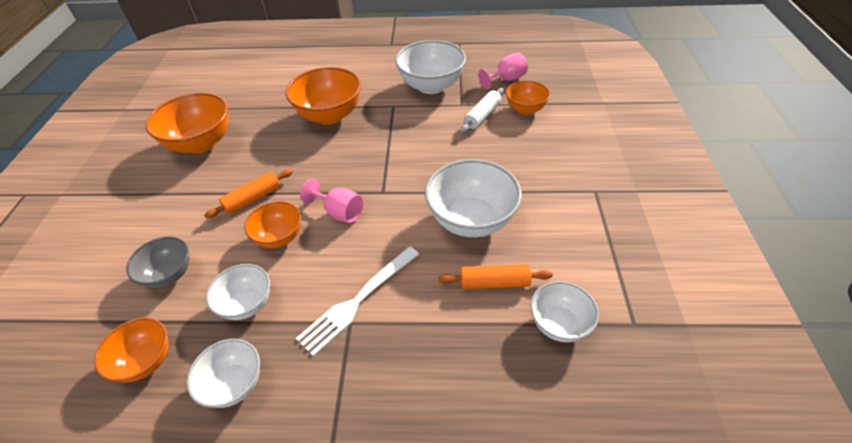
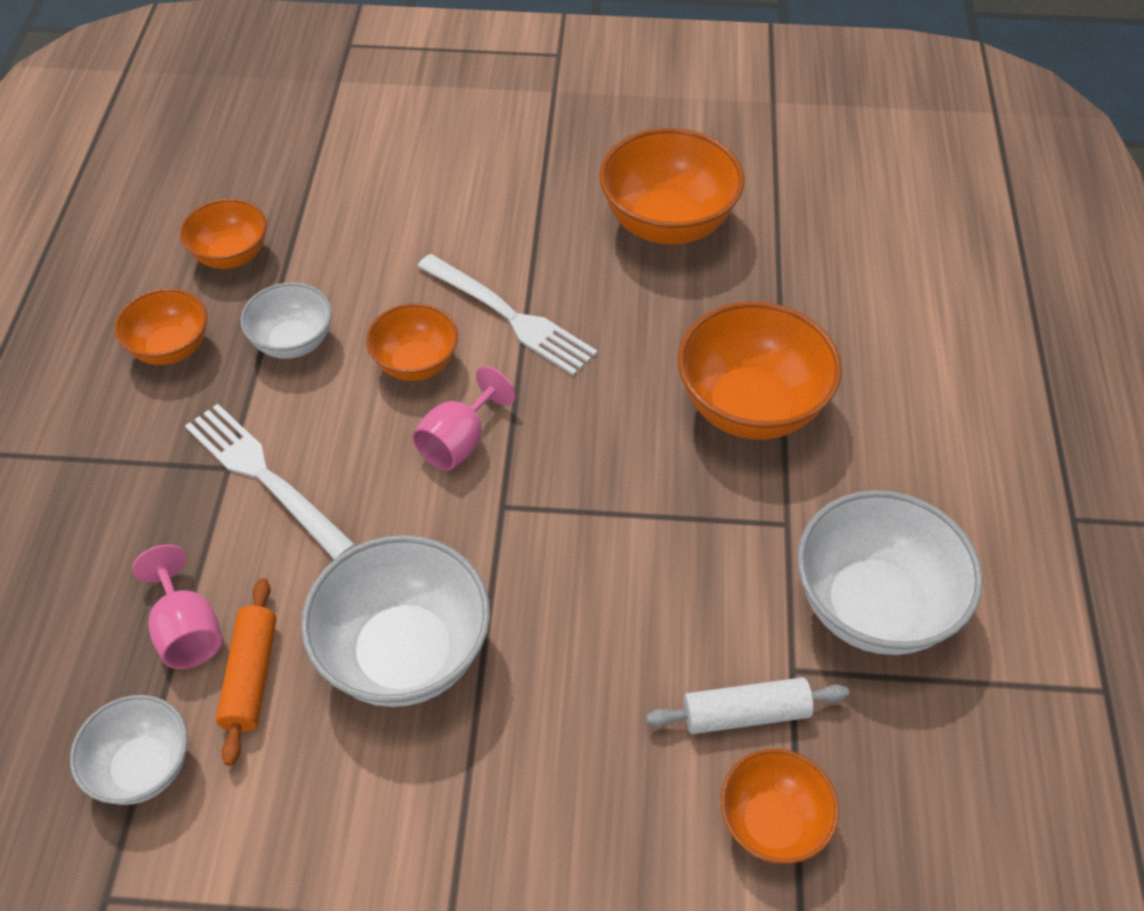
camera: 90 degrees right, 5 degrees up
grey bowl [126,236,189,288] -> none
white bowl [187,339,260,408] -> orange bowl [115,288,207,365]
orange rolling pin [204,169,293,218] -> white fork [417,254,598,376]
white rolling pin [461,88,504,133] -> white rolling pin turned 45 degrees counterclockwise [646,677,849,734]
pink goblet [479,53,528,90] -> pink goblet moved to [132,544,222,669]

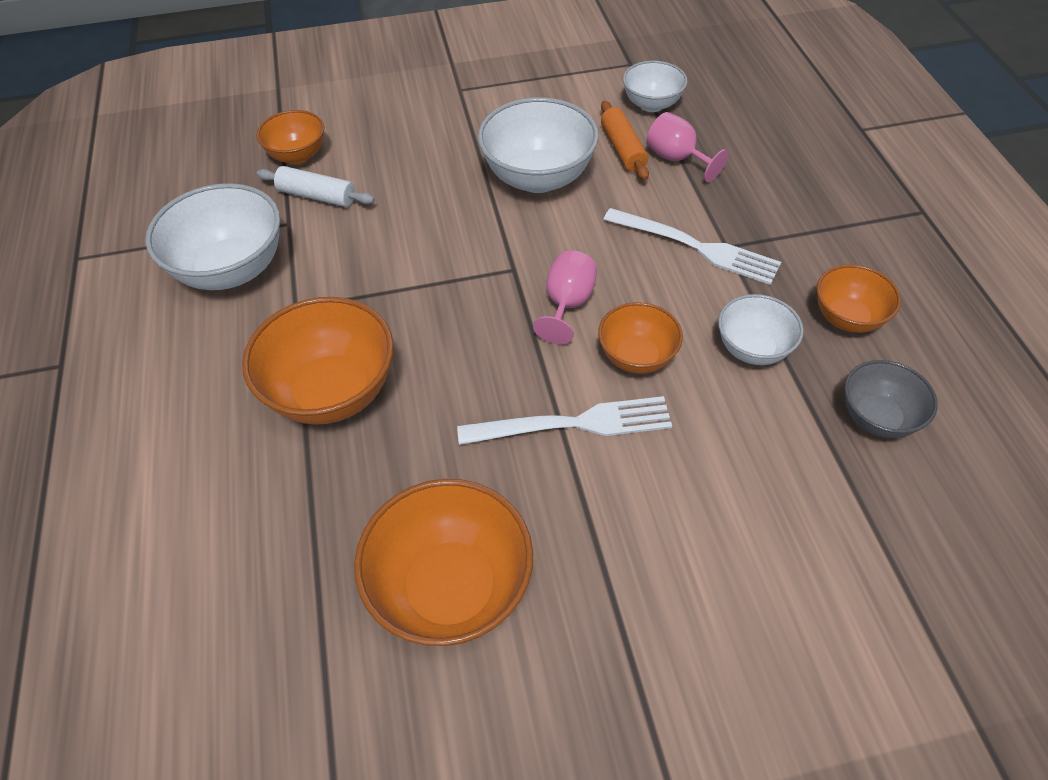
camera: 165 degrees right, 0 degrees up
orange bowl [180,199,267,269] -> grey bowl [844,360,938,438]
white fork [417,254,598,376] -> white fork turned 150 degrees clockwise [457,396,672,445]
white rolling pin [646,677,849,734] -> white rolling pin turned 45 degrees clockwise [256,166,375,207]

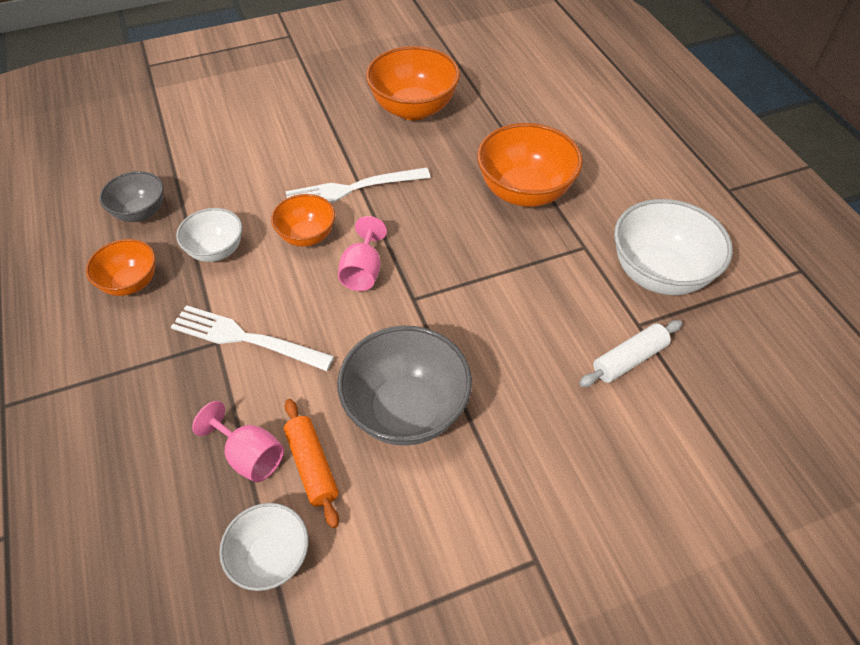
camera: 170 degrees right, 0 degrees up
orange bowl [256,110,324,164] -> none
white rolling pin [256,166,375,207] -> white rolling pin turned 45 degrees counterclockwise [579,320,682,387]
white bowl [478,97,599,193] -> grey bowl [337,326,472,446]

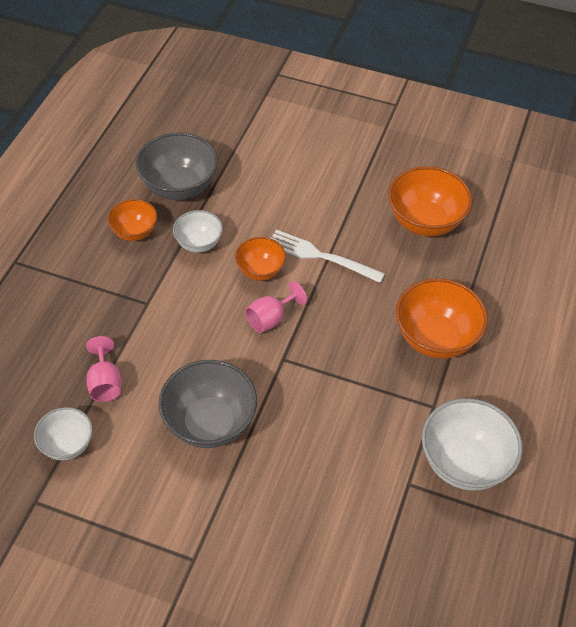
camera: 40 degrees right, 0 degrees up
grey bowl [99,171,163,222] -> grey bowl [136,132,218,200], size x1.70
white fork [171,305,334,371] -> none
orange rolling pin [284,399,339,528] -> none
white rolling pin [579,320,682,387] -> none

